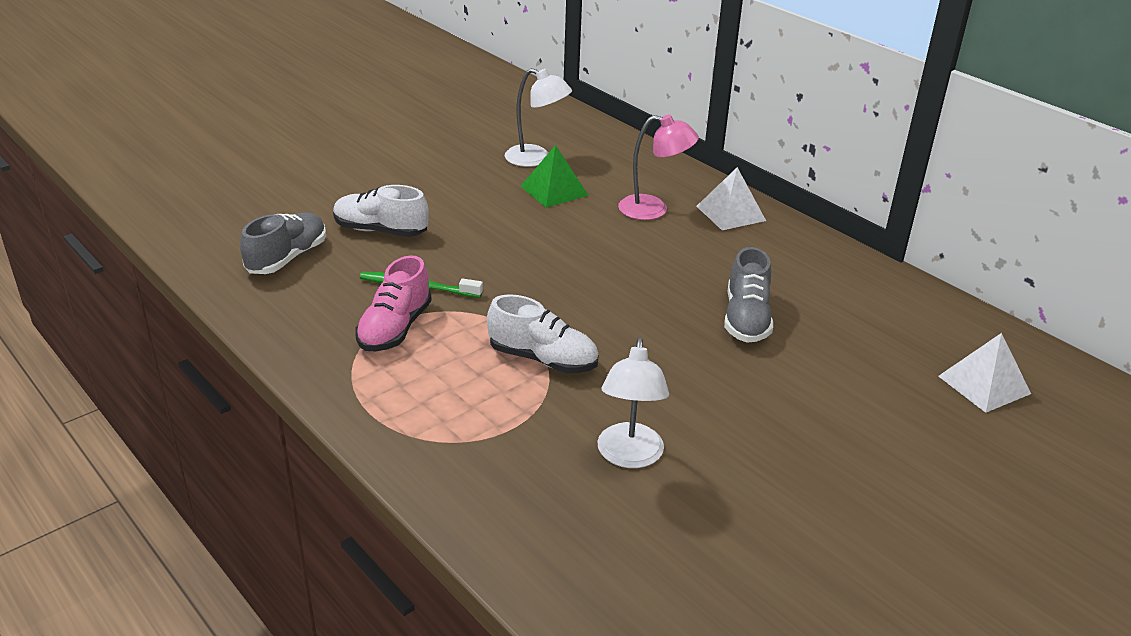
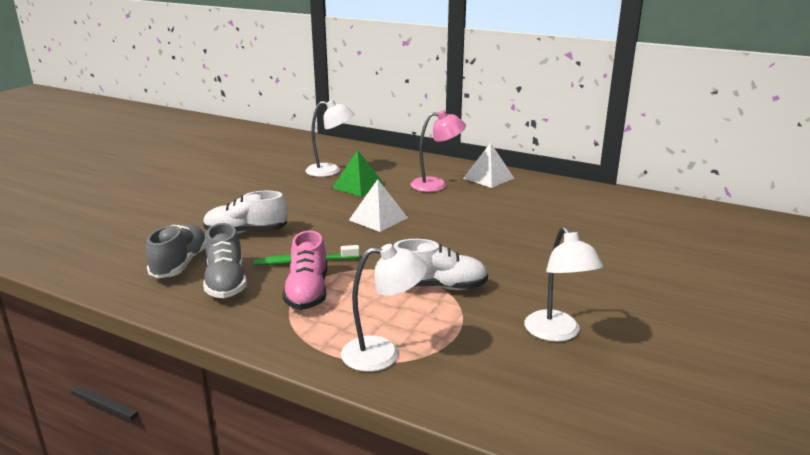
camera: 20 degrees left, 10 degrees down
grey shoe [724,247,773,343] -> grey shoe moved to [203,223,247,298]
white pyramid [938,333,1031,413] -> white pyramid moved to [349,179,408,232]
none -> white lamp [341,244,428,372]

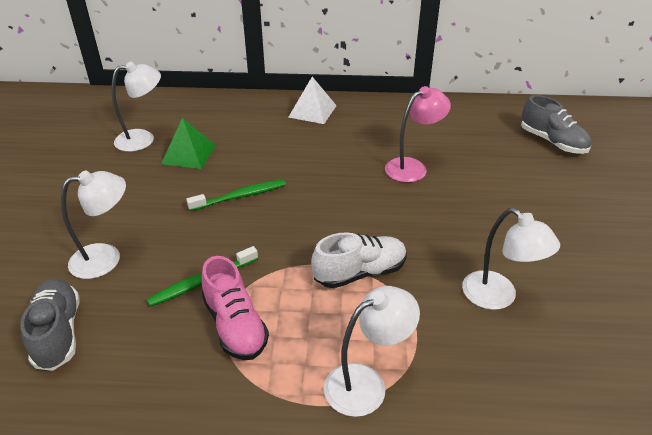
camera: 25 degrees left, 15 degrees up
white shoe [203,191,288,234] -> white lamp [61,171,126,279]
grey shoe [203,223,247,298] -> grey shoe moved to [521,95,592,154]
white pyramid [349,179,408,232] -> green toothbrush [186,179,286,211]
pink lamp [411,110,466,192] -> pink lamp moved to [385,86,451,183]

